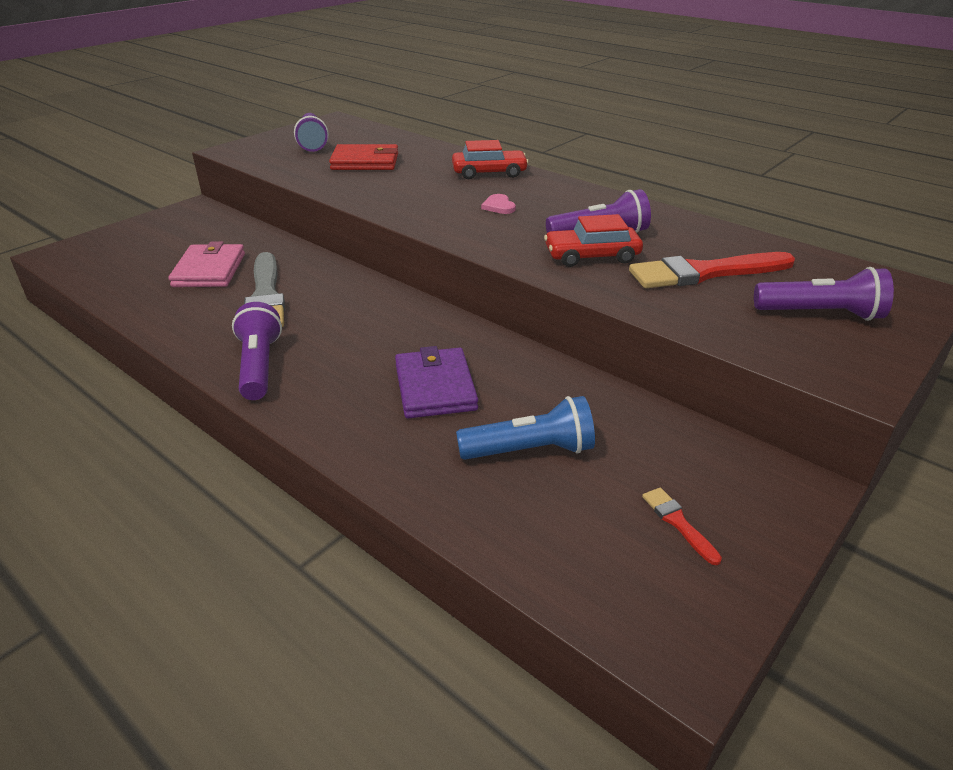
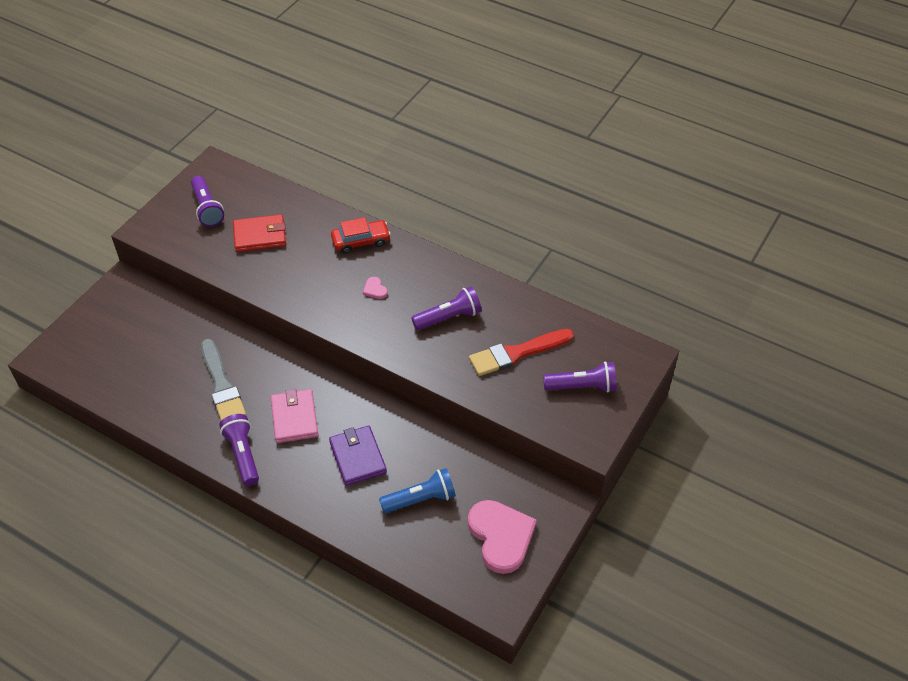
camera: 10 degrees left, 15 degrees up
pink wallet [168,241,245,287] -> pink wallet moved to [271,389,318,443]
red car [544,214,643,267] -> none
red brush [642,487,722,565] -> pink heart [468,500,537,574]

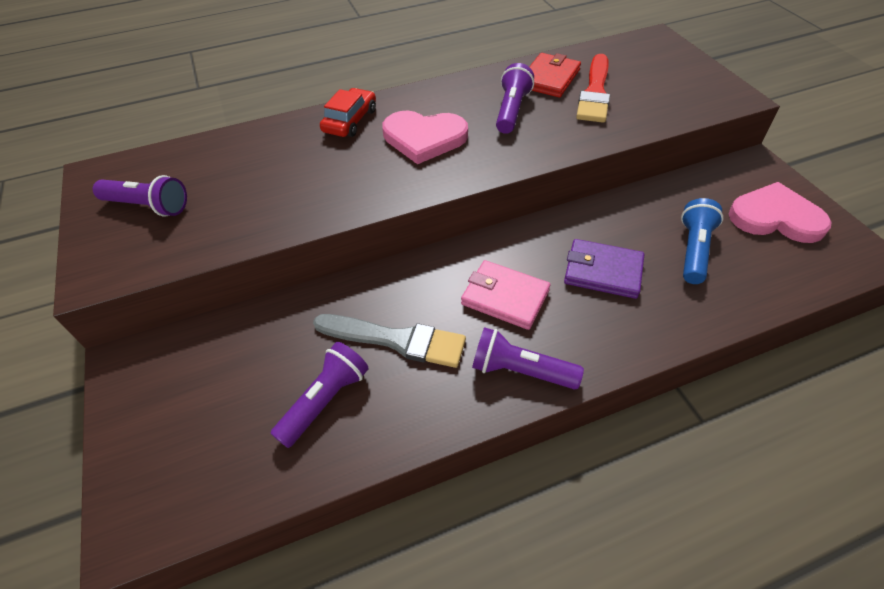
camera: 50 degrees left, 0 degrees up
red wallet [233,214,286,252] -> red wallet moved to [529,53,581,97]
pink heart [363,277,388,299] -> pink heart [382,111,468,164], size x2.46
purple flashlight [543,361,617,393] -> purple flashlight moved to [270,342,369,448]

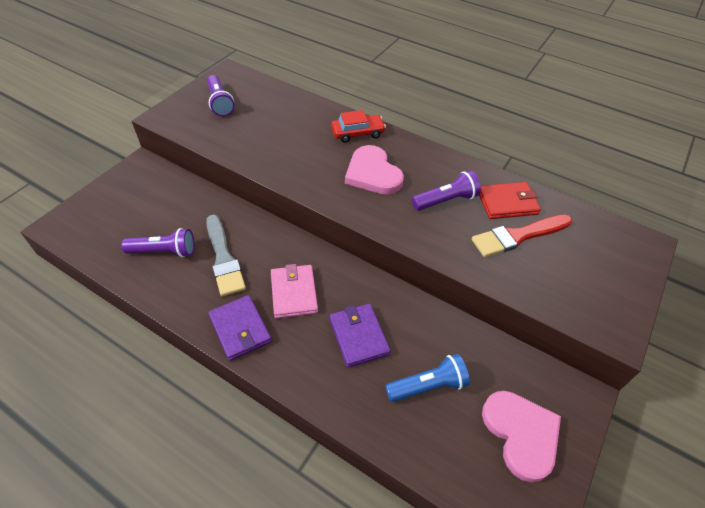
camera: 50 degrees right, 0 degrees up
purple flashlight [472,327,584,389] -> purple wallet [208,295,272,361]

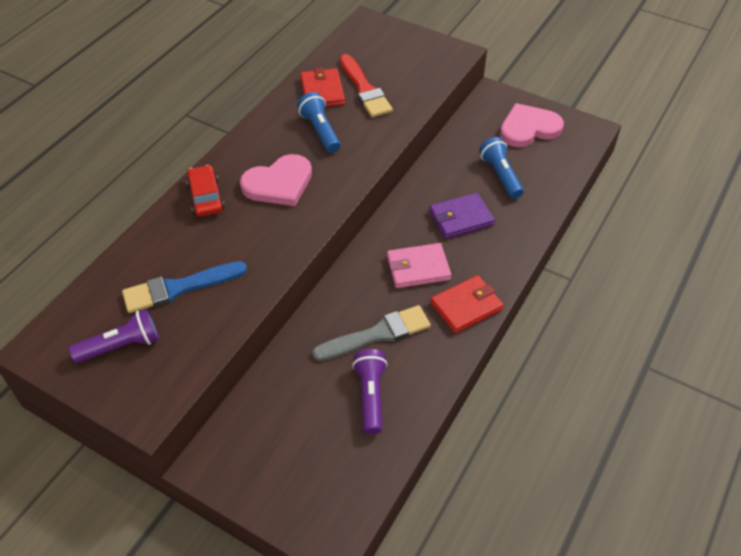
camera: 90 degrees left, 0 degrees up
purple wallet [208,295,272,361] -> red wallet [430,275,504,334]
purple flashlight [412,170,481,211] -> blue flashlight [297,92,341,153]
none -> blue brush [122,261,247,313]

